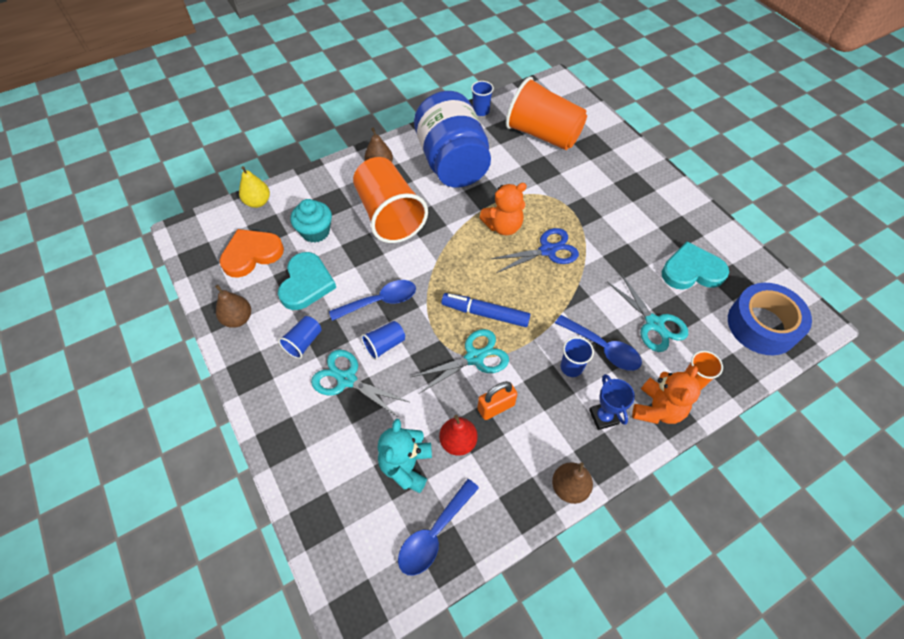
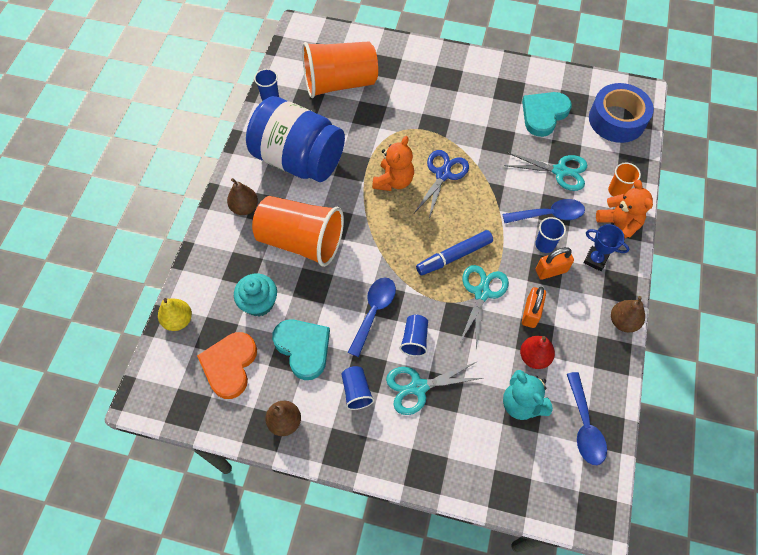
camera: 45 degrees left, 5 degrees up
none -> orange padlock [536,247,574,280]

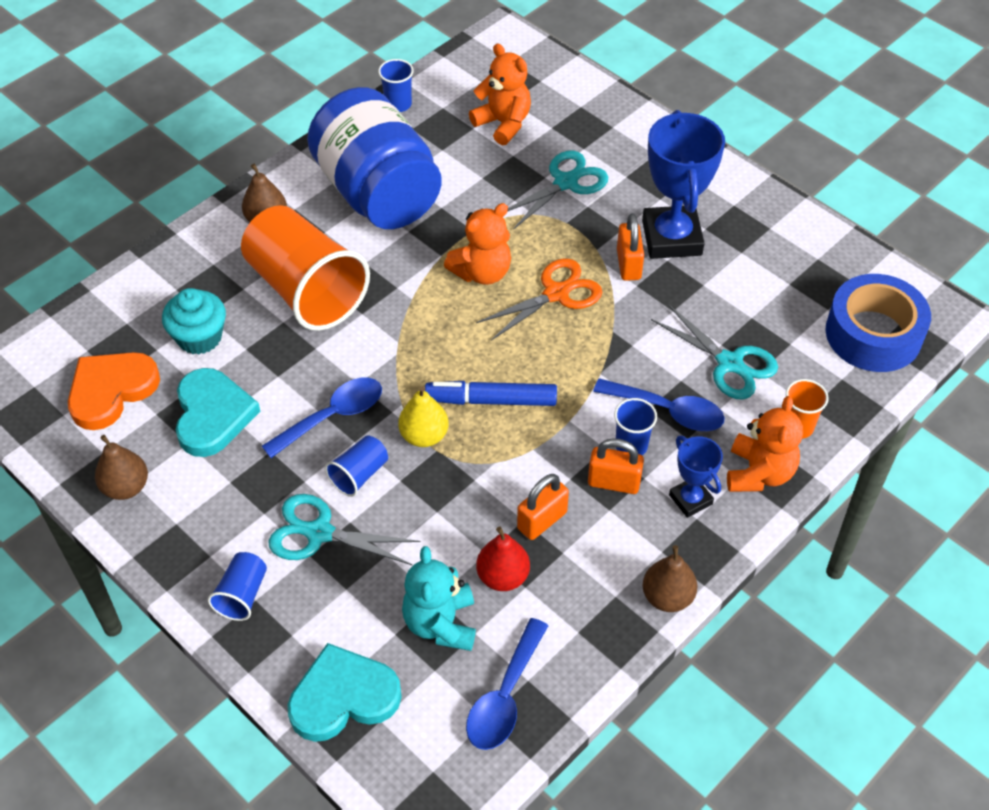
camera: 30 degrees right, 10 degrees down
yellow pear [158,298,192,331] -> yellow pear moved to [398,387,449,447]
orange cup [302,41,378,98] -> orange teddy bear [469,44,531,145]
blue cup [342,366,374,410] -> blue cup moved to [208,552,267,621]
blue scissors [414,150,469,219] -> orange scissors [476,258,602,341]
turquoise scissors [459,265,509,349] -> turquoise scissors moved to [507,151,608,230]
turquoise heart [522,92,572,137] -> turquoise heart moved to [288,643,402,742]
none -> orange padlock [617,214,644,281]
none -> blue trophy [642,110,725,259]

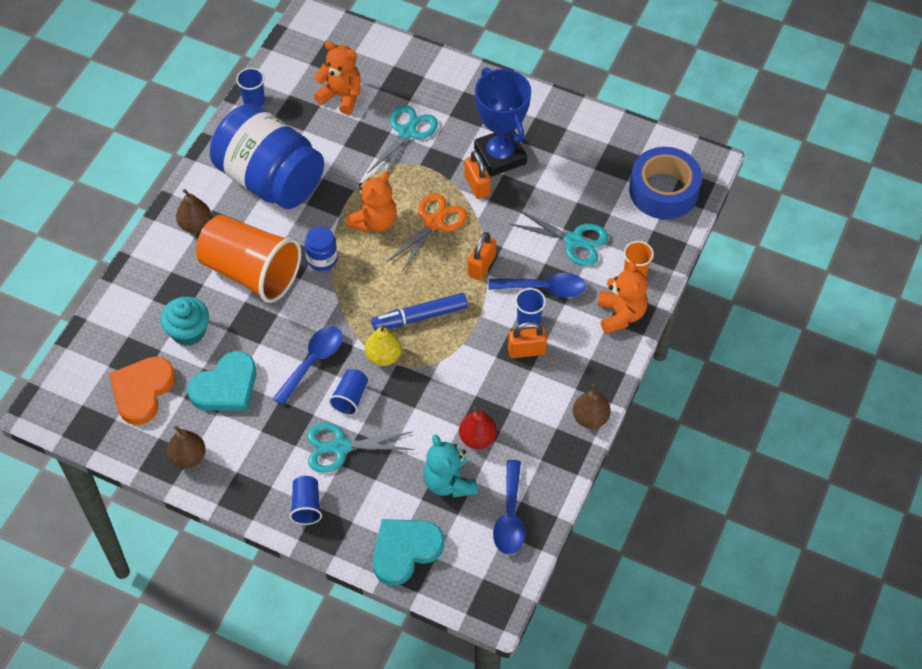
camera: 20 degrees left, 5 degrees up
turquoise heart [176,368,260,457] -> turquoise heart turned 75 degrees clockwise [187,351,256,411]
orange padlock [517,474,569,540] -> orange padlock moved to [467,232,496,280]
blue trophy [669,436,723,518] -> none
none -> blue jar [305,226,338,271]

